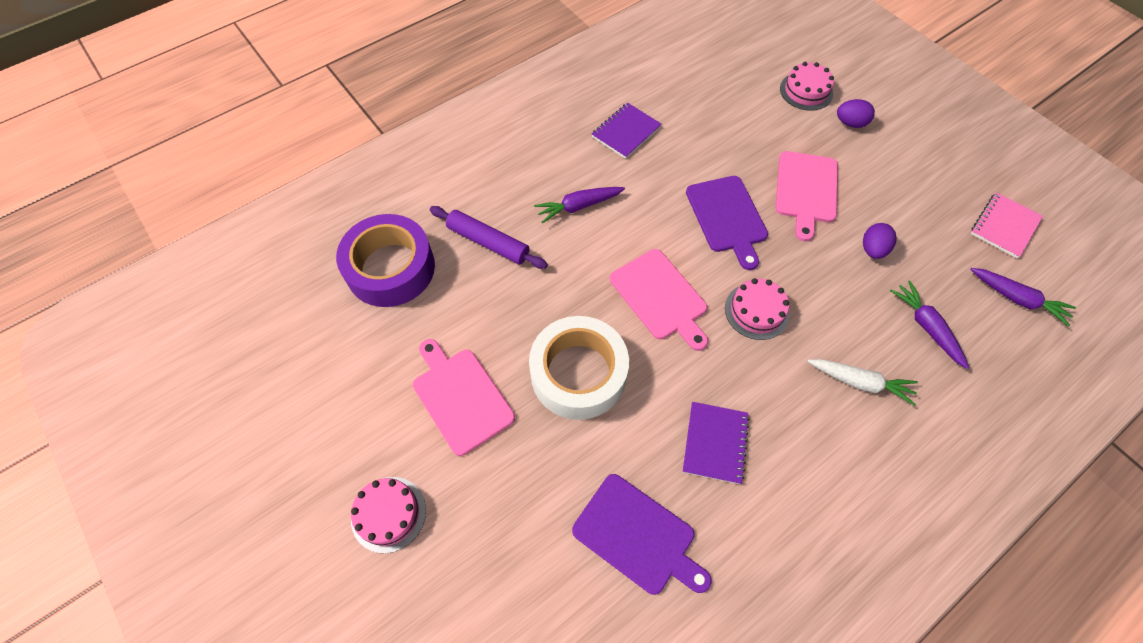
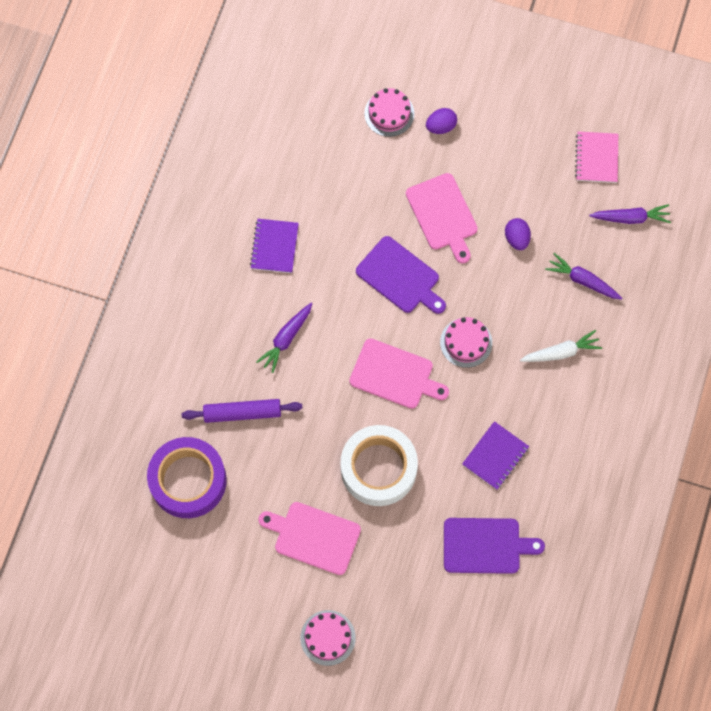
camera: 35 degrees left, 10 degrees up
purple notebook [683,402,750,484] -> purple notebook turned 60 degrees clockwise [462,421,529,490]

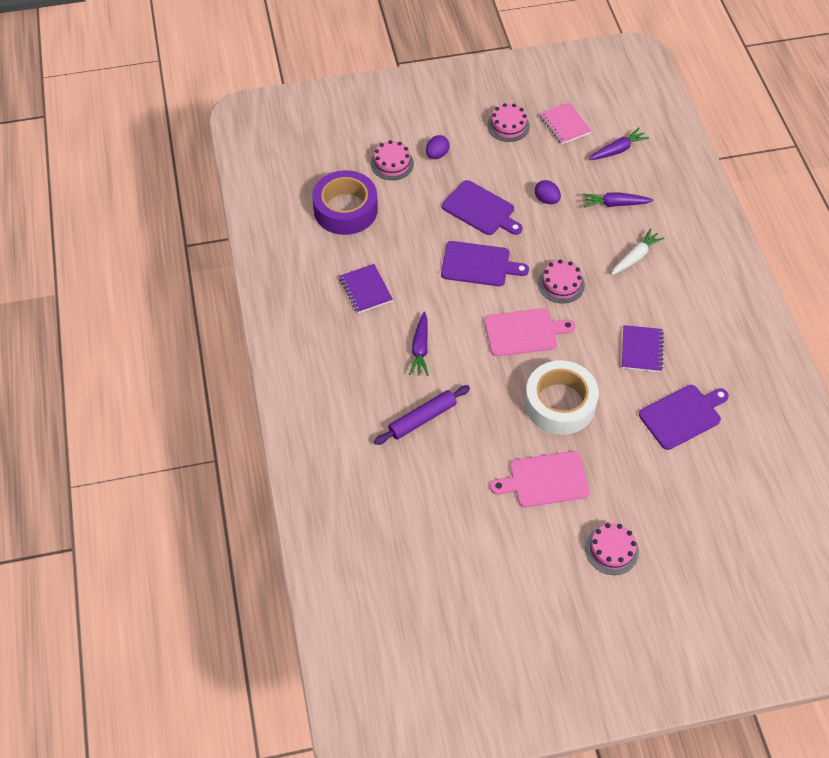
camera: 30 degrees left, 15 degrees down
purple tape [147,437,227,518] -> purple tape moved to [312,170,378,235]
pink cutting board [406,173,478,264] -> purple cutting board [442,180,523,235]
none -> pink cake [487,103,530,142]

